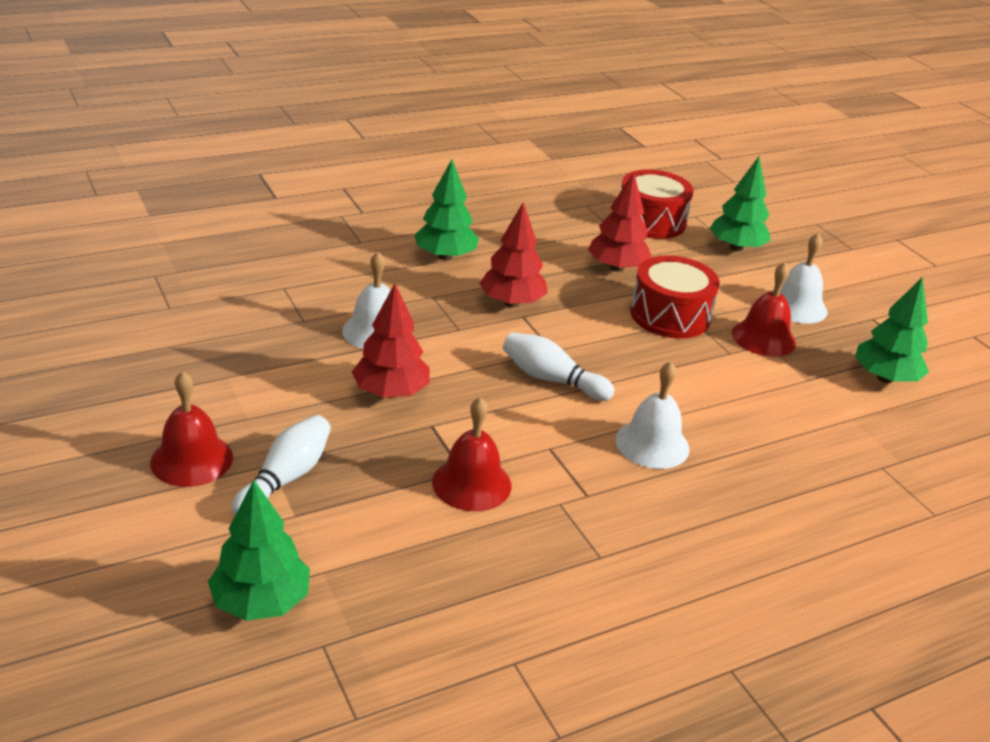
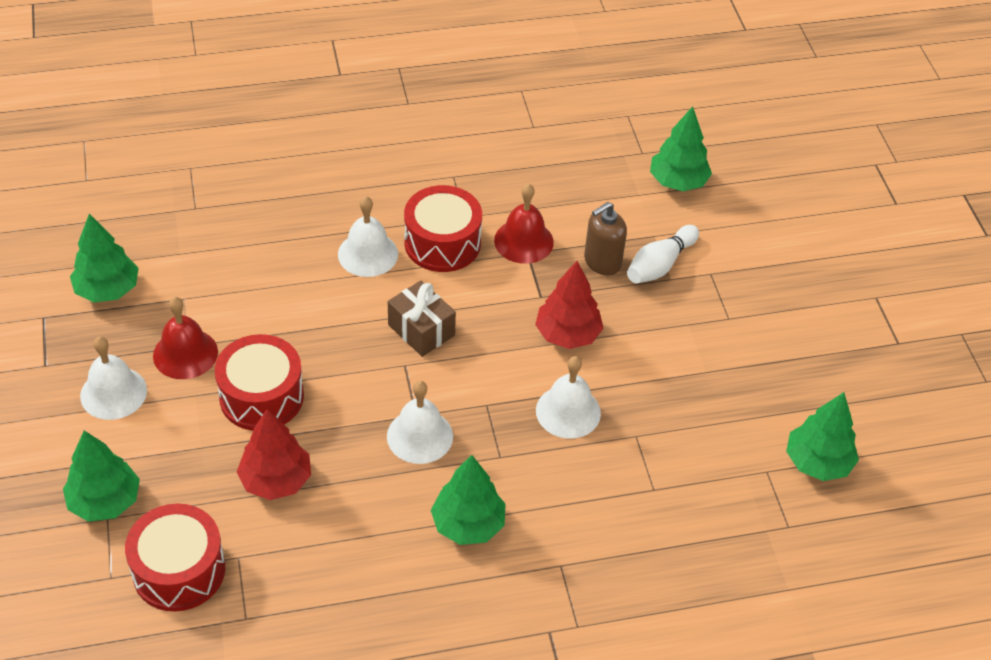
camera: 165 degrees left, 15 degrees up
red bell [150,371,233,487] -> none
red tree [479,202,548,307] -> white bell [387,381,453,464]
white bowling pin [503,332,614,401] -> brown gift [388,280,456,357]
none -> red drum [404,185,482,272]
none -> brown soap dispenser [584,202,627,276]
none -> green tree [786,392,859,481]

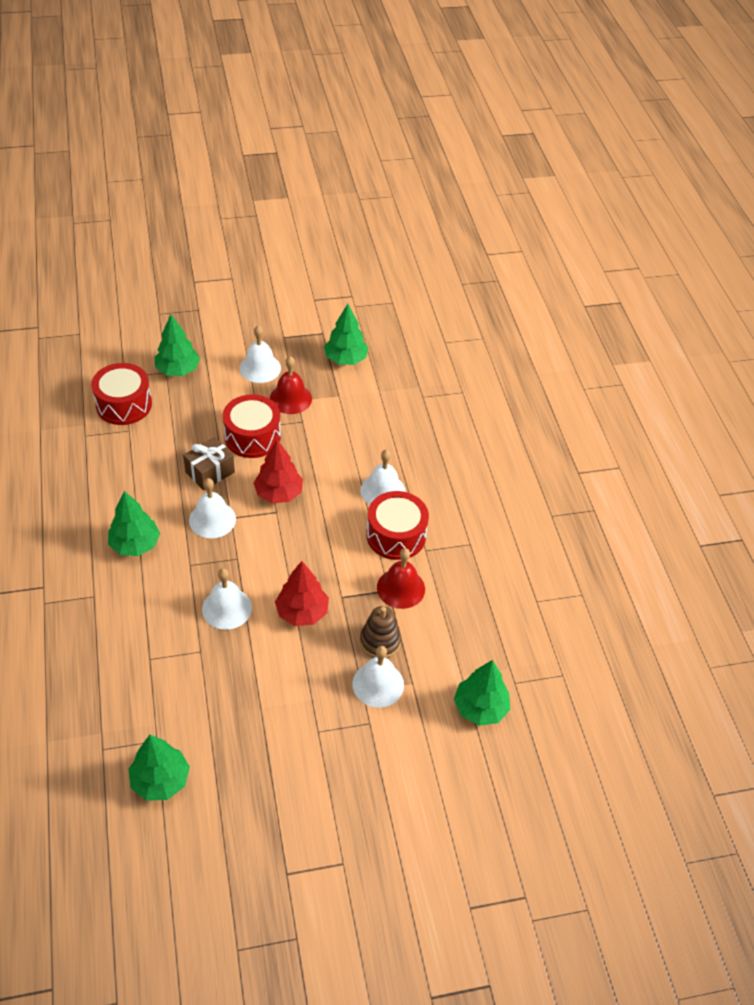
camera: 90 degrees right, 0 degrees up
red tree [237,409,311,500] -> red tree moved to [254,439,303,503]
brown gift [388,280,456,357] -> brown gift moved to [183,437,235,491]
brown soap dispenser [584,202,627,276] -> brown stacking toy [360,606,401,658]
white bowling pin [627,225,699,283] -> white bell [352,646,404,708]

